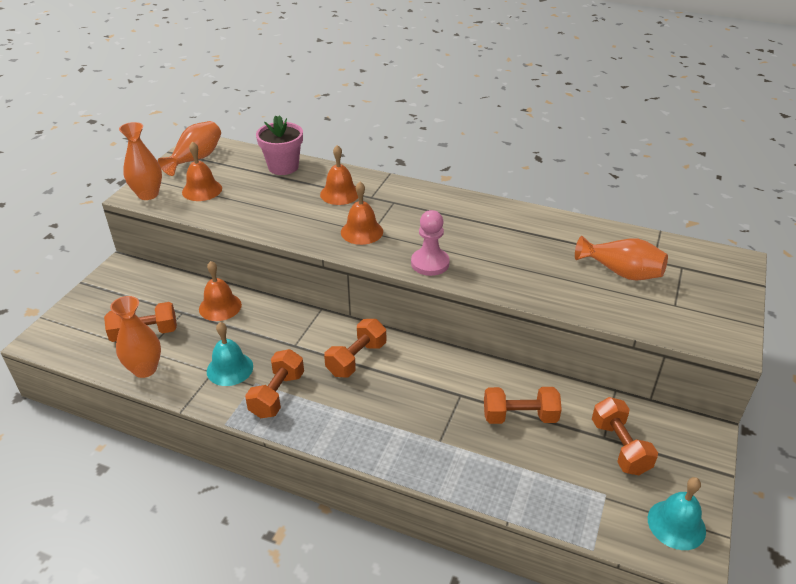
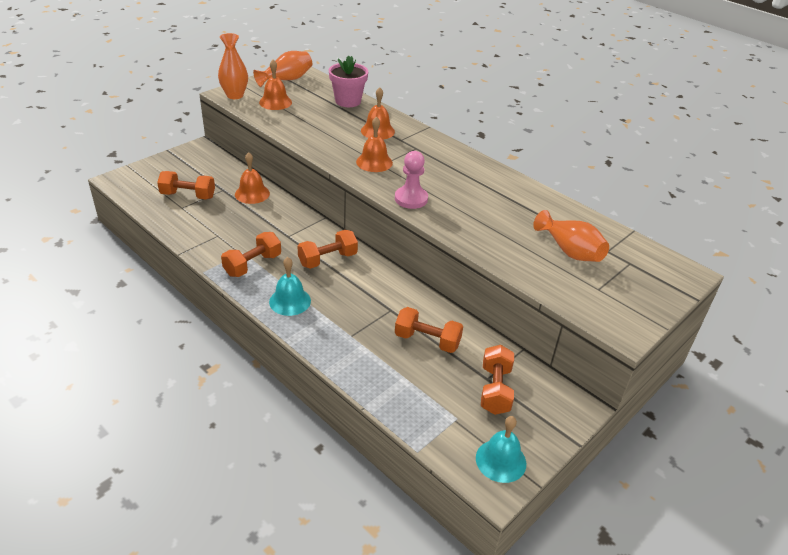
camera: 20 degrees right, 0 degrees up
orange vase [110,296,161,378] -> none
turquoise bell [207,322,253,386] -> turquoise bell moved to [269,257,311,316]

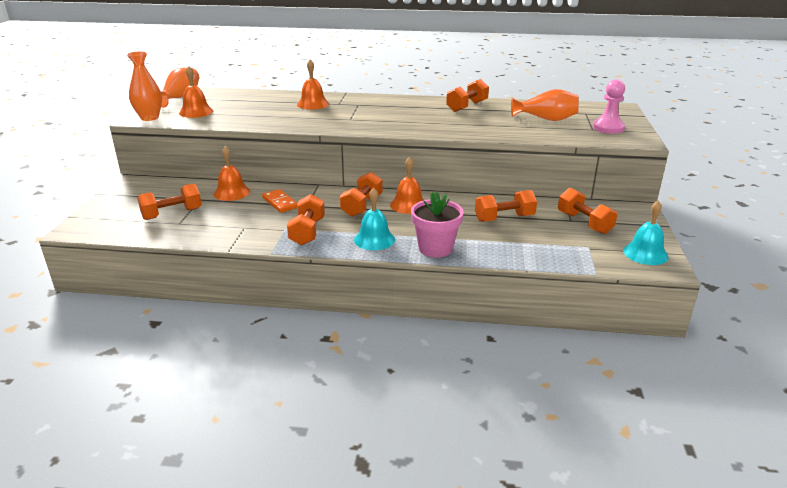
camera: 35 degrees left, 10 degrees down
pink flower pot [329,55,368,107] -> pink flower pot moved to [411,192,464,257]
orange bell [356,117,393,172] -> orange bell moved to [390,157,424,214]
pink pawn [395,151,428,209] -> pink pawn moved to [593,79,625,134]
none -> orange domino [262,189,298,213]
none -> orange dumbbell [446,79,489,112]

